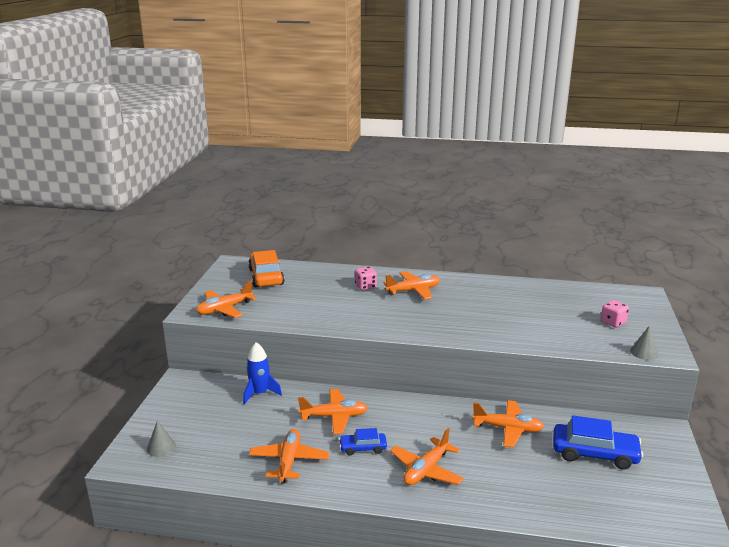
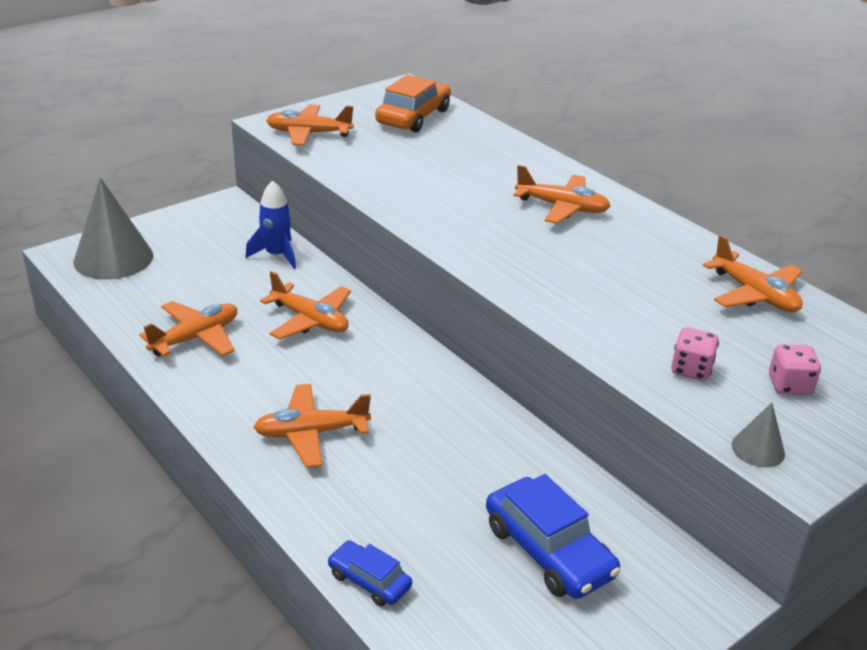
camera: 40 degrees right, 10 degrees up
grey cone [147,421,176,457] -> grey cone [74,177,153,280], size x2.13
blue car [339,428,387,456] -> blue car moved to [328,540,412,606]
pink dice [355,267,377,290] -> pink dice moved to [671,327,719,381]
orange plane [472,400,544,448] -> orange plane moved to [703,235,803,312]

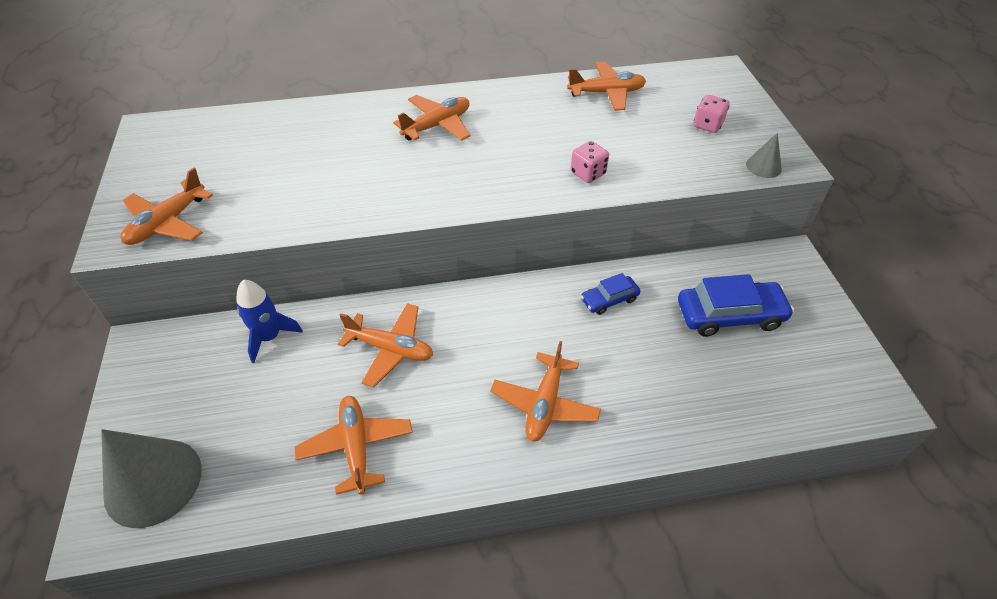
camera: 60 degrees left, 15 degrees up
orange plane [260,271,351,339] -> orange plane turned 45 degrees clockwise [338,303,433,387]
blue car [328,540,412,606] -> blue car moved to [581,273,640,315]
orange car [375,75,451,133] -> none
pink dice [671,327,719,381] -> pink dice moved to [571,141,609,183]

